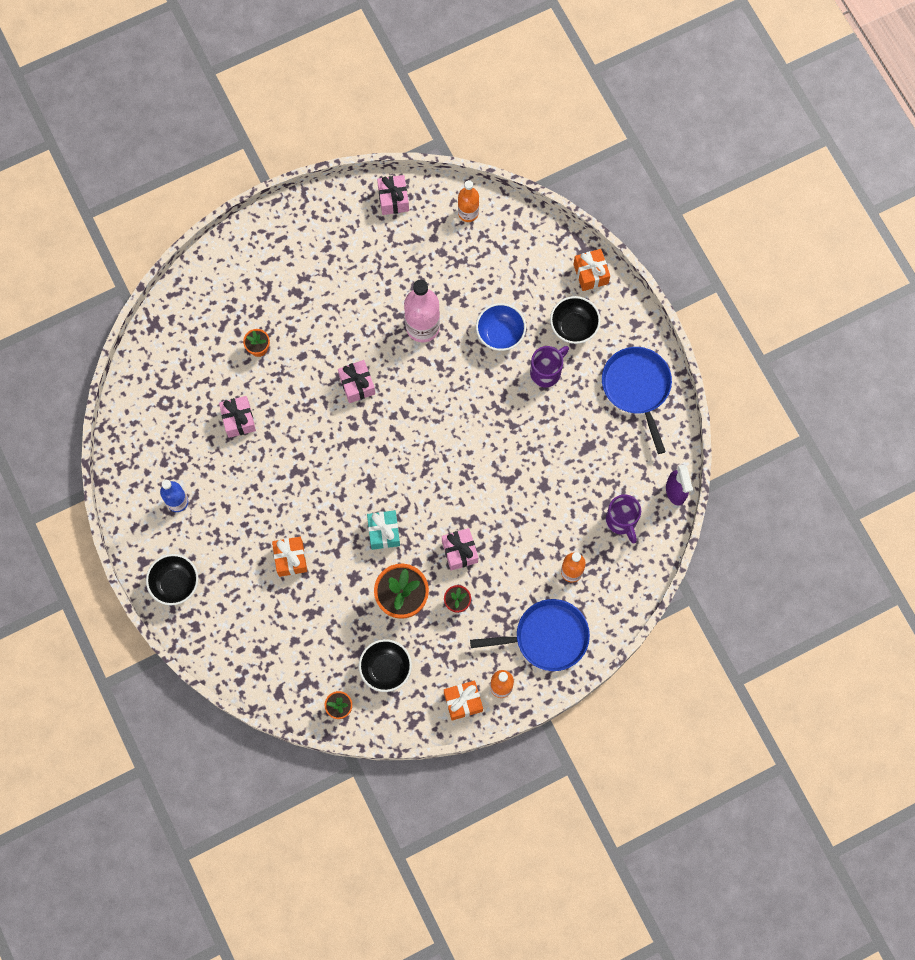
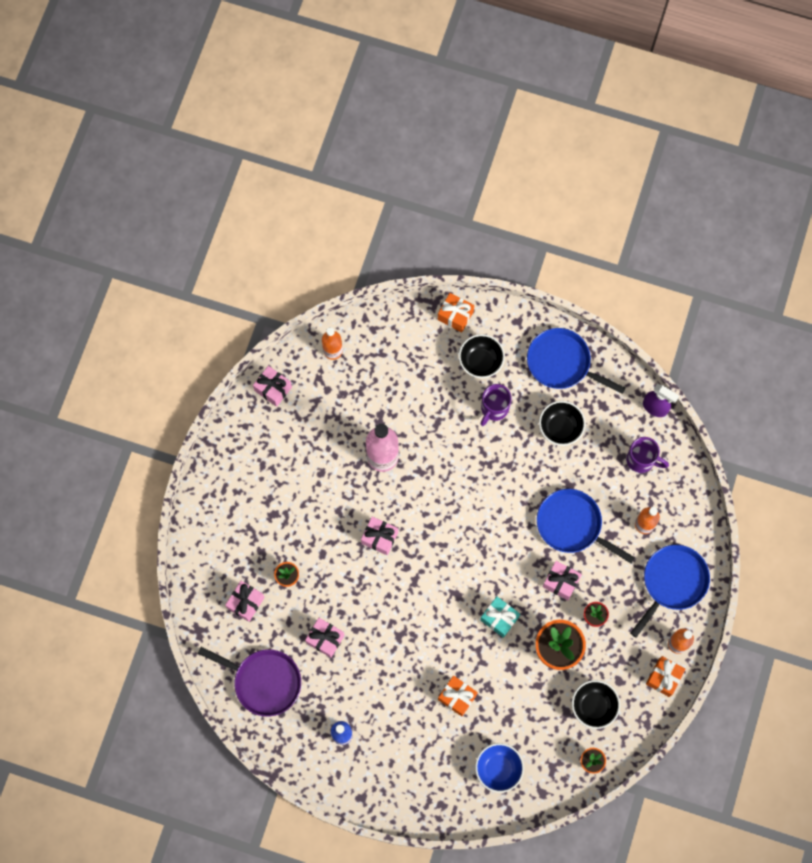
camera: 45 degrees left, 0 degrees up
black bowl [146,554,198,605] -> black bowl moved to [539,401,586,446]
blue bowl [476,303,526,351] -> blue bowl moved to [475,743,524,793]
purple mug [530,346,569,387] -> purple mug turned 150 degrees counterclockwise [480,384,512,426]
none -> purple pan [198,647,301,717]
none -> pink gift [225,581,265,622]
none -> blue pan [537,489,635,563]

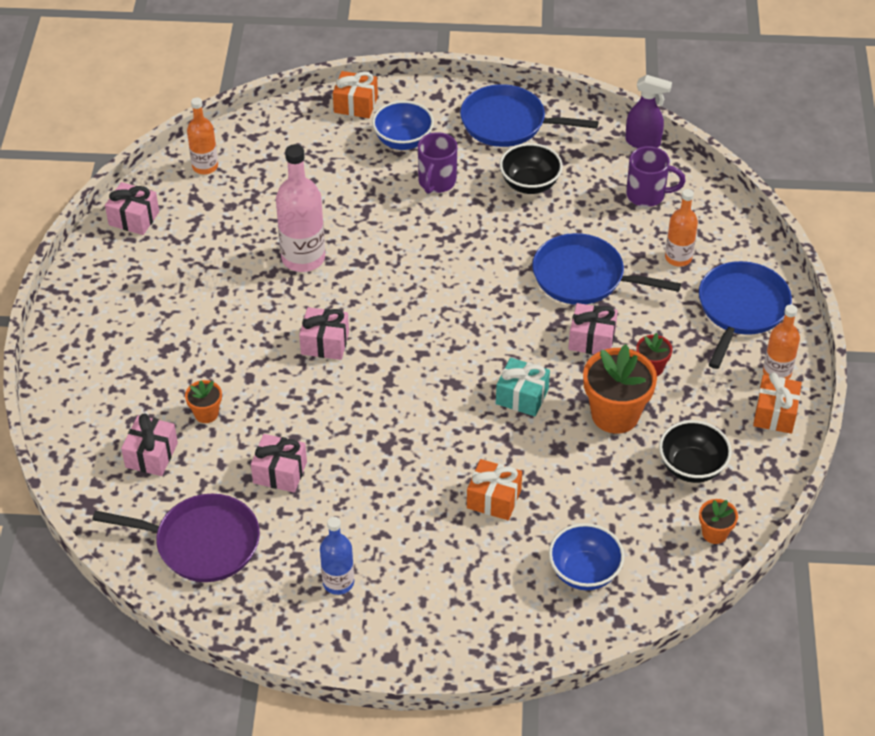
camera: 15 degrees left, 25 degrees down
black bowl [459,334,505,378] -> blue bowl [372,101,434,150]

